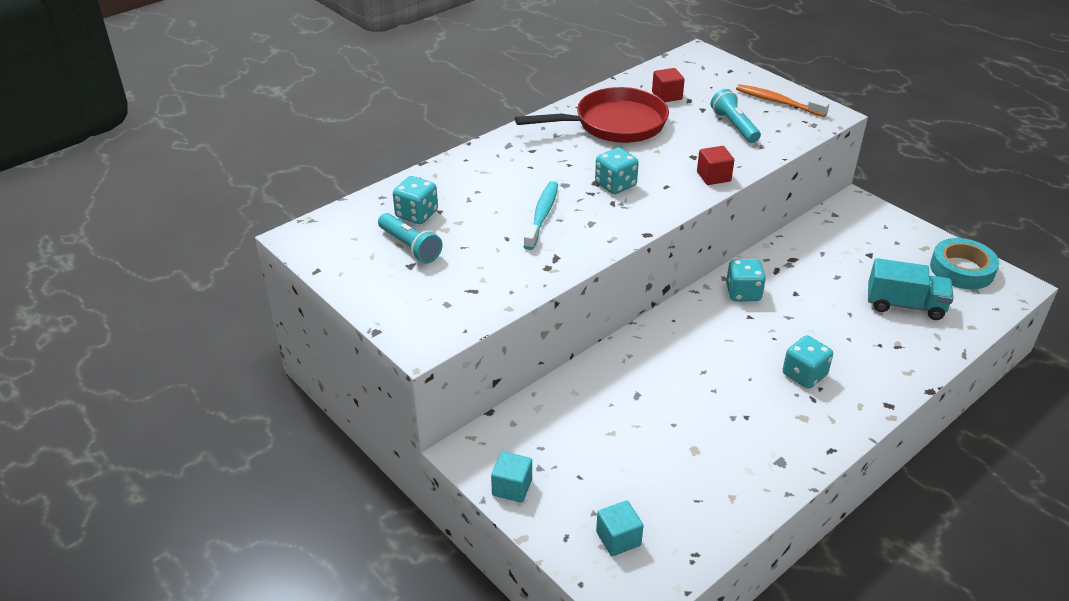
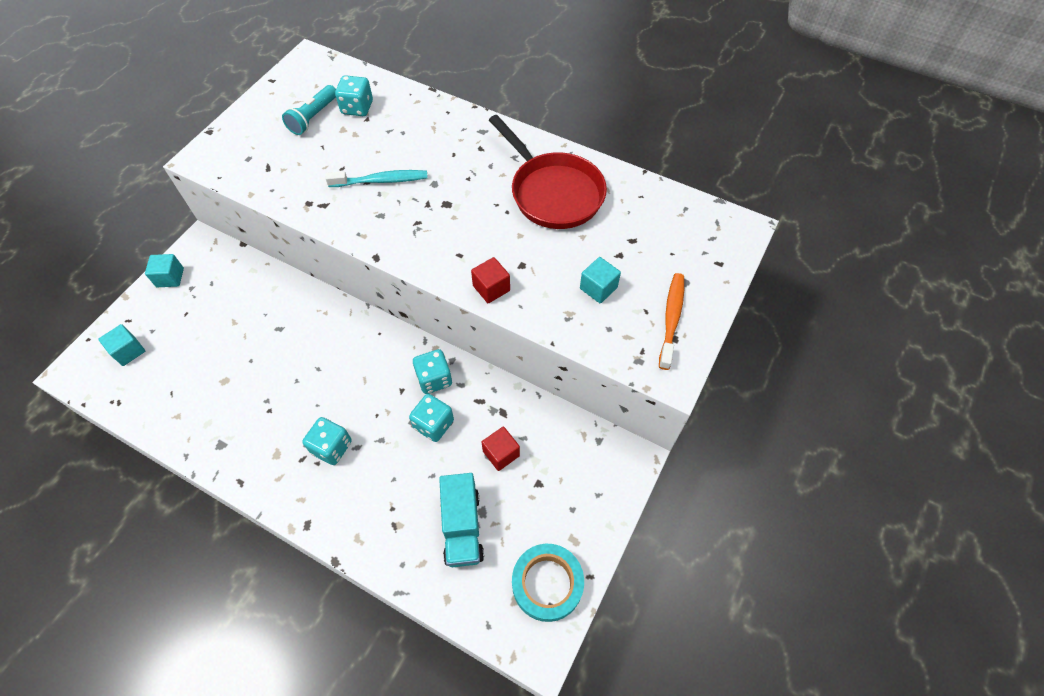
camera: 70 degrees right, 20 degrees up
turquoise dice [595,147,639,194] -> turquoise dice moved to [409,394,454,442]
red cube [652,68,685,102] -> red cube moved to [481,427,520,471]
turquoise flashlight [711,89,761,143] -> turquoise cube [580,257,621,303]

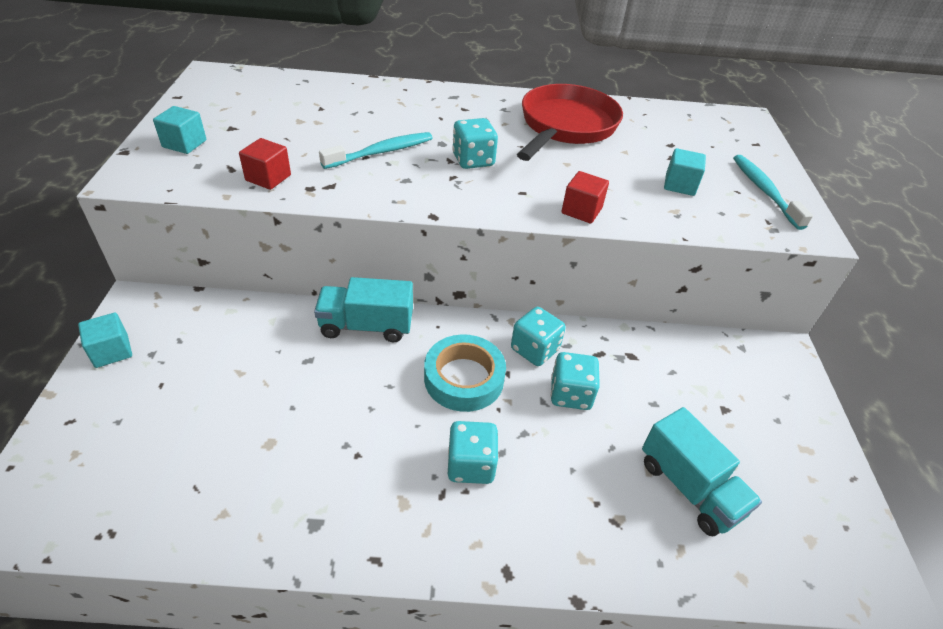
camera: 30 degrees left, 15 degrees down
turquoise cube [98,324,145,366] -> turquoise cube moved to [153,106,206,154]
turquoise flashlight [282,85,336,135] -> none
turquoise dice [335,75,373,116] -> turquoise dice moved to [452,118,498,169]
red cube [481,427,520,471] -> red cube moved to [239,138,291,190]
red pan [489,115,607,229] -> red pan turned 90 degrees counterclockwise [517,84,623,161]
turquoise tape [512,544,584,622] -> turquoise tape moved to [424,334,506,412]
orange toothbrush [659,273,684,370] -> turquoise toothbrush [733,155,813,230]
none -> turquoise truck [314,277,413,342]

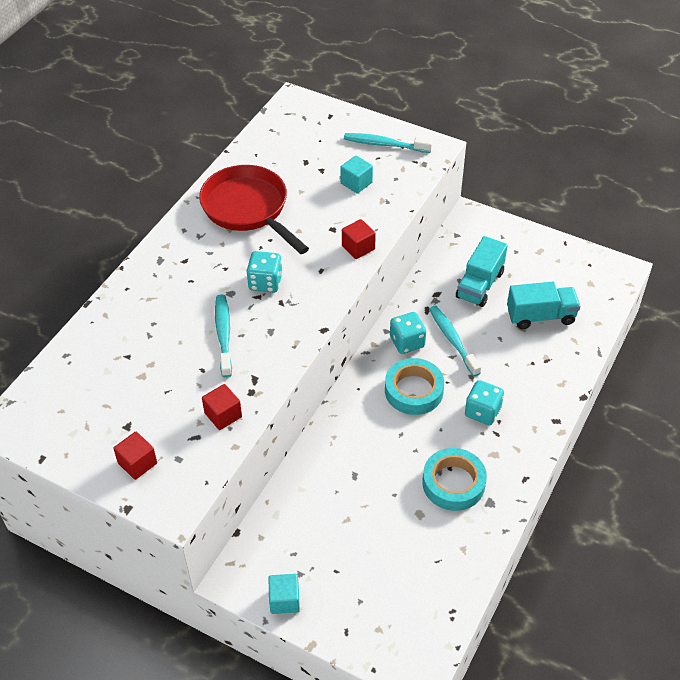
camera: 60 degrees left, 5 degrees up
turquoise cube [153,106,206,154] -> red cube [113,431,157,480]
turquoise truck [314,277,413,342] -> turquoise truck moved to [456,236,508,307]
turquoise dice [551,352,600,410] -> turquoise toothbrush [429,306,481,377]
none -> turquoise tape [422,448,487,511]

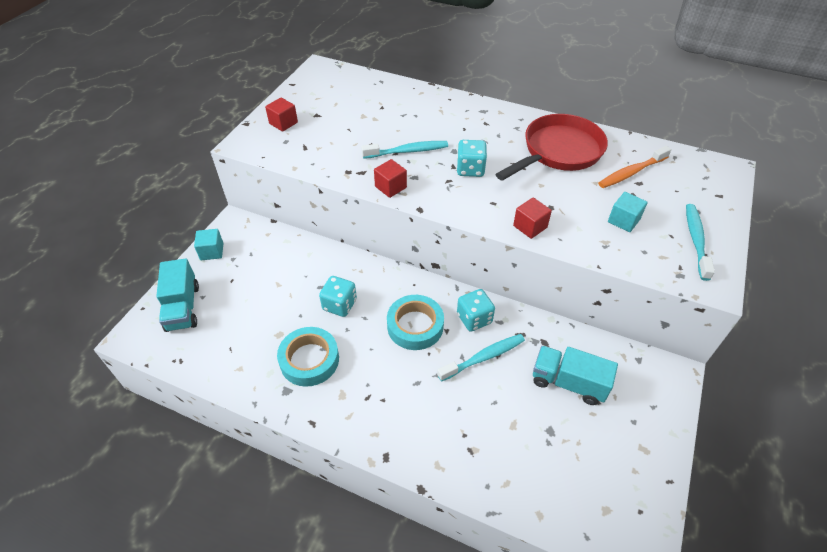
camera: 85 degrees right, 0 degrees up
red cube [202,384,242,430] -> red cube moved to [374,159,407,198]
turquoise dice [465,380,504,425] -> turquoise dice moved to [319,276,357,317]
turquoise truck [507,282,580,329] -> turquoise truck moved to [156,259,199,332]
none -> orange toothbrush [598,146,671,188]

